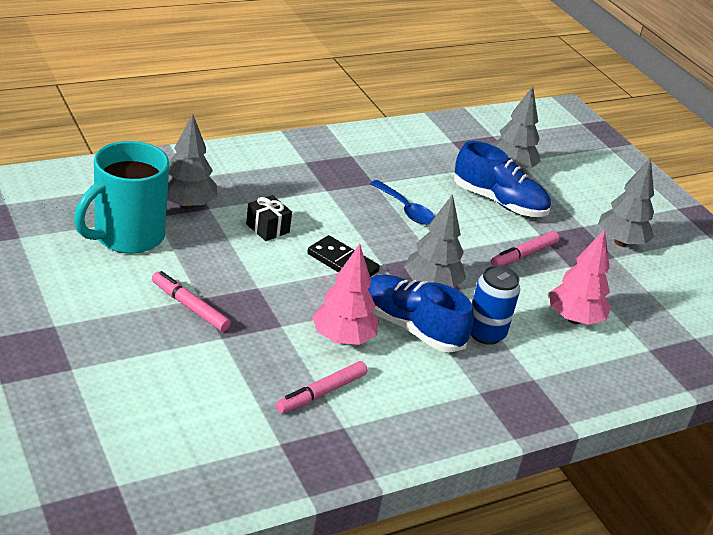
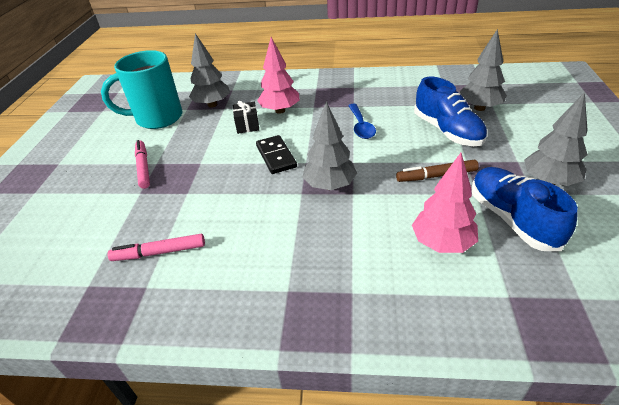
camera: 40 degrees right, 5 degrees up
pink tree [312,244,379,345] -> pink tree moved to [257,37,300,114]
blue shoe [368,274,474,353] -> blue shoe moved to [471,167,578,251]
blue can [471,265,520,345] -> none
pink marker [491,231,560,266] -> brown marker [396,160,479,182]

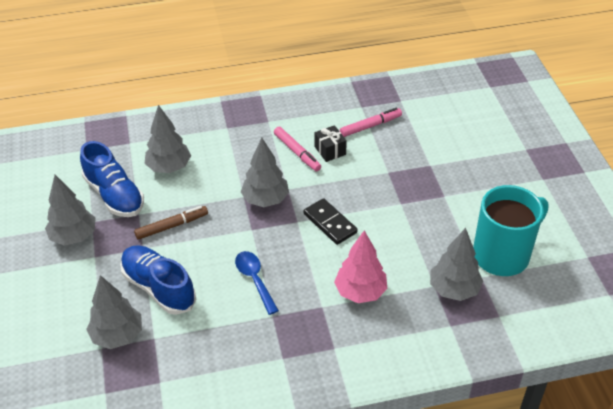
camera: 160 degrees right, 5 degrees up
pink marker [135,140,150,189] -> pink marker moved to [274,127,321,171]
black gift [233,101,259,134] -> black gift moved to [314,125,347,162]
pink tree [412,153,478,253] -> grey tree [145,105,191,173]

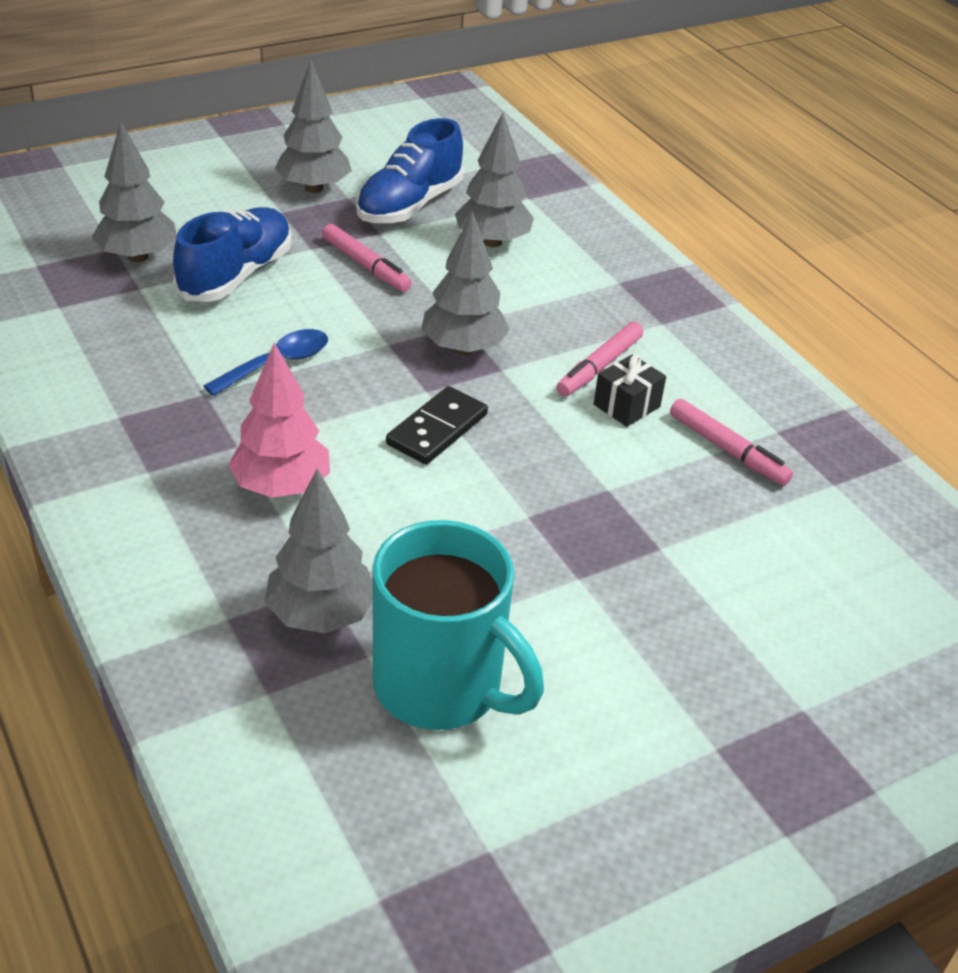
camera: 70 degrees right, 5 degrees down
brown marker [134,206,208,240] -> pink marker [322,224,412,292]

